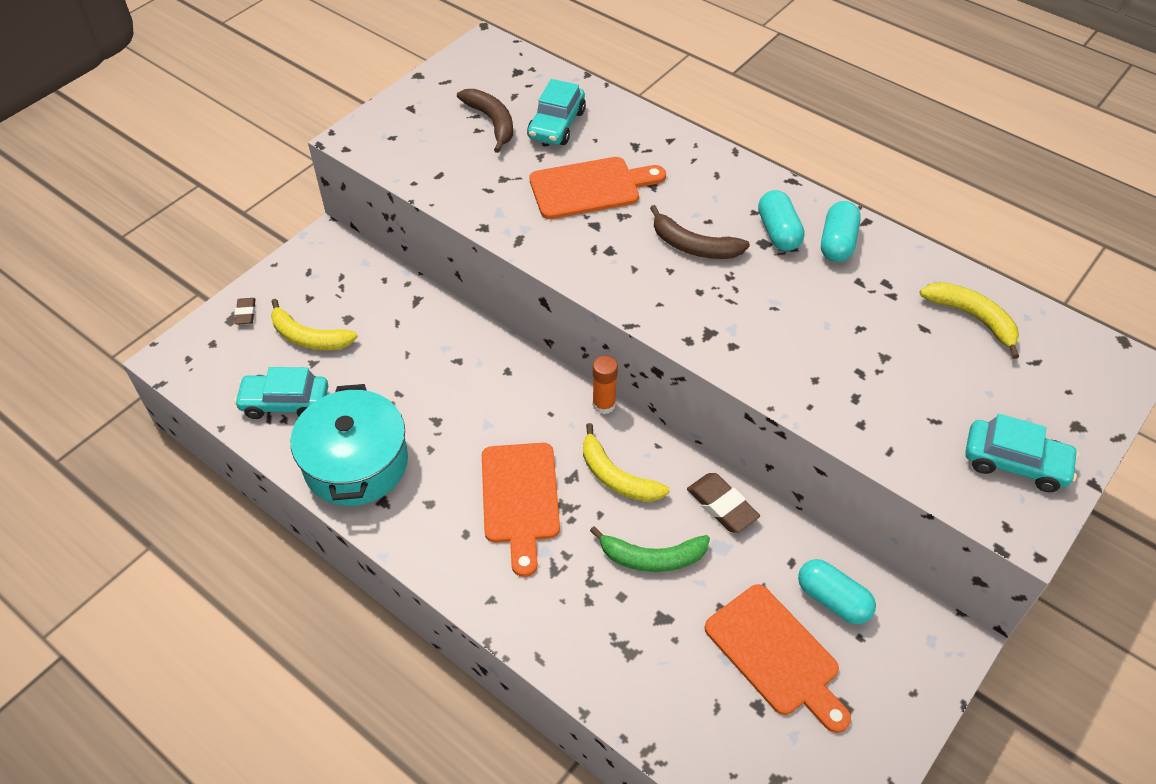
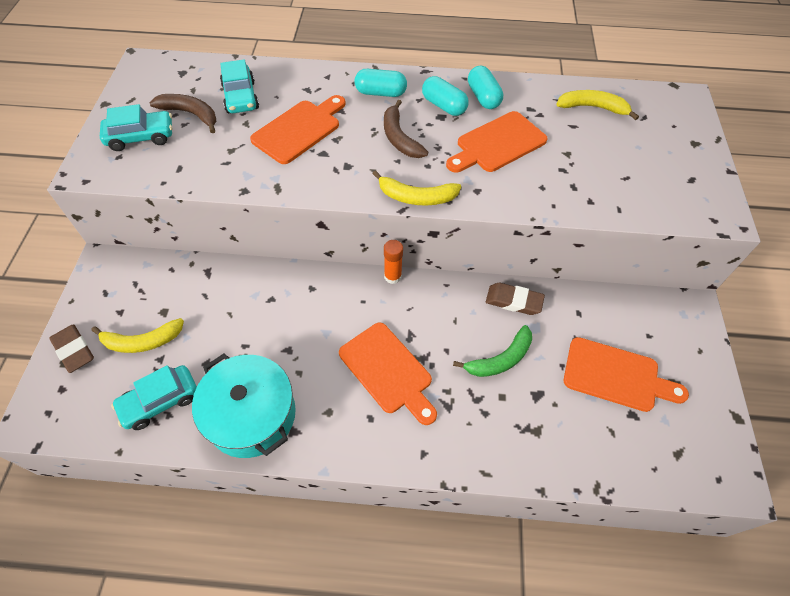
camera: 35 degrees left, 5 degrees up
brown eraser [235,298,256,325] -> brown eraser [50,324,94,373], size x1.69
yellow banana [583,423,670,502] -> yellow banana moved to [373,170,461,206]
brown banana [650,205,750,259] -> brown banana turned 75 degrees clockwise [384,100,428,158]
turquoise capsule [798,559,876,625] -> turquoise capsule moved to [355,69,407,97]
turquoise car [965,414,1079,492] -> turquoise car moved to [100,104,172,151]
none -> orange cutting board [446,111,548,173]

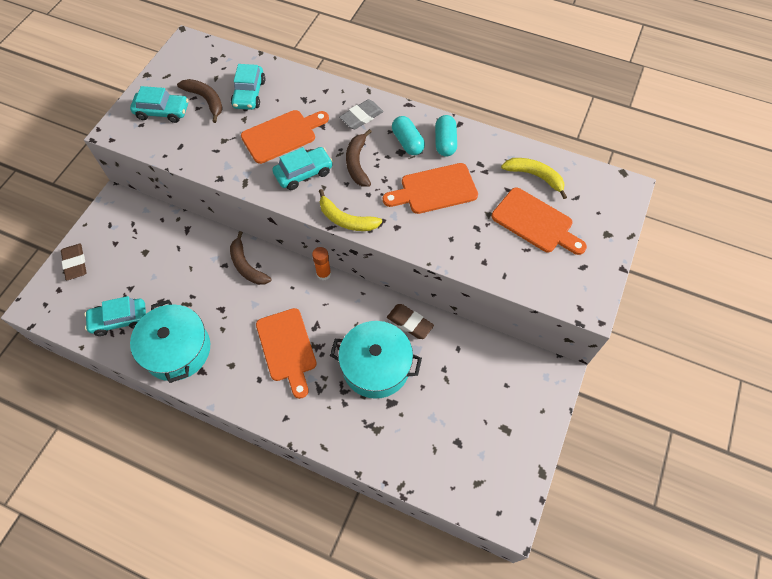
camera: 20 degrees right, 5 degrees up
yellow banana [92,318,184,353] -> none
turquoise capsule [355,69,407,97] -> grey eraser [339,99,383,129]
green banana [453,325,532,377] -> turquoise pot [330,321,422,399]
orange cutting board [564,337,689,412] -> orange cutting board moved to [492,187,587,255]
none -> brown banana [230,231,272,285]
none -> turquoise car [272,147,333,190]

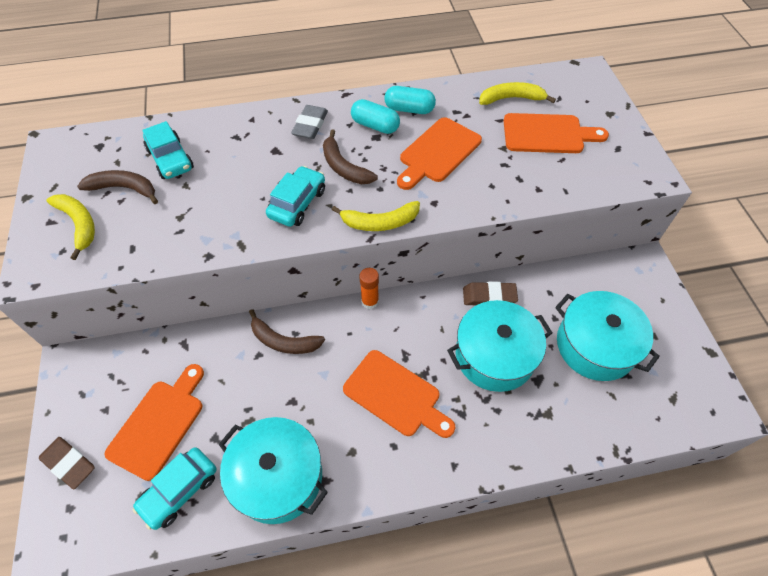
camera: 35 degrees left, 5 degrees down
turquoise car [130,86,189,123] -> yellow banana [46,194,95,260]
orange cutting board [241,110,329,164] -> orange cutting board moved to [104,364,204,481]
turquoise capsule [435,115,457,157] -> turquoise capsule turned 45 degrees counterclockwise [384,86,436,114]
none -> turquoise pot [555,291,660,381]

